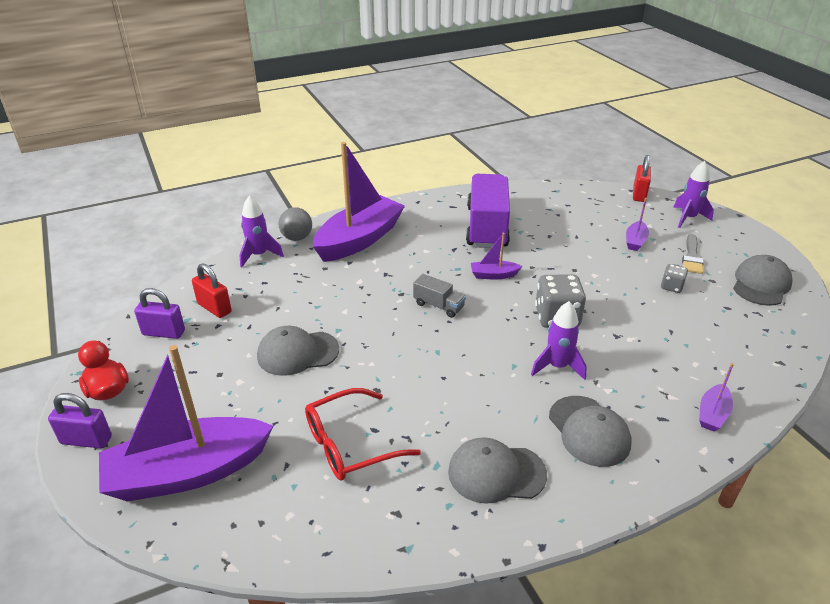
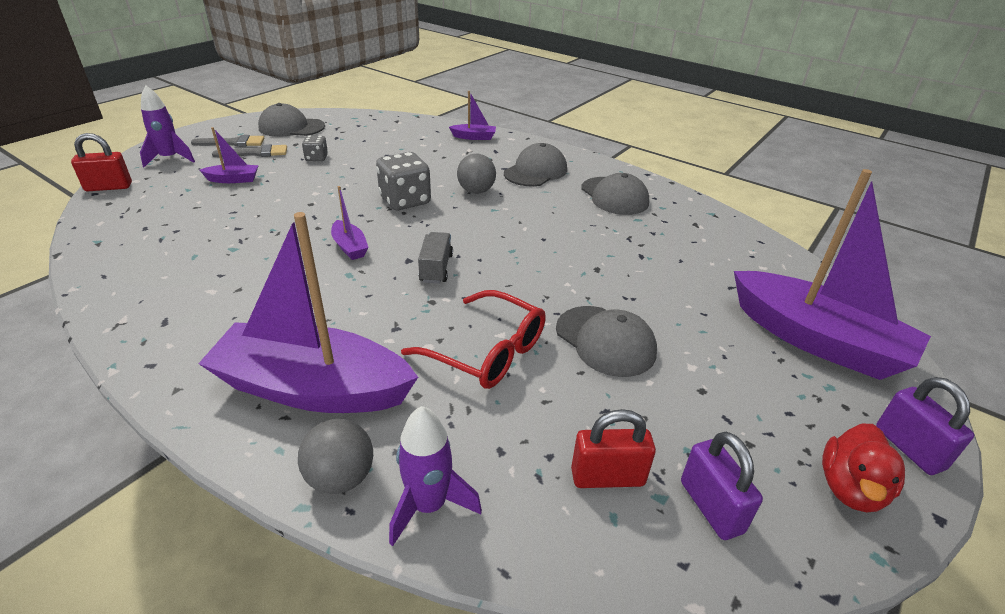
camera: 120 degrees left, 0 degrees up
red padlock [192,263,232,318] -> red padlock turned 75 degrees clockwise [571,409,656,488]
red glasses [305,388,421,481] -> red glasses moved to [401,290,546,389]
purple truck [466,174,510,248] -> none
purple rocket [531,301,587,380] -> grey ball [457,154,496,194]
none -> grey brush [191,135,264,147]

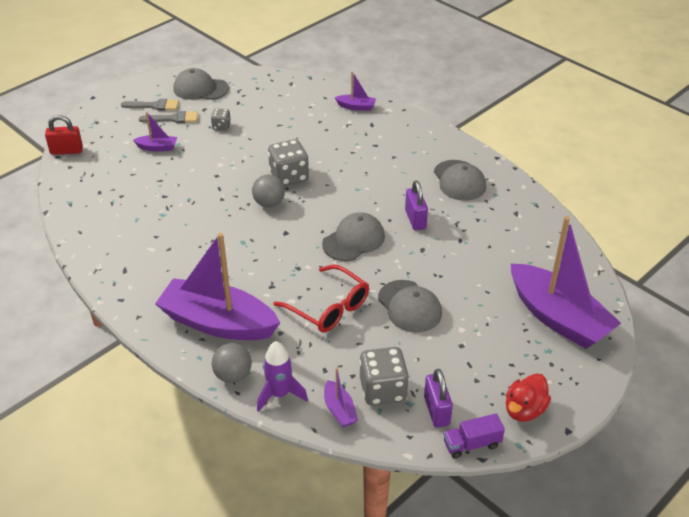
camera: 10 degrees right, 5 degrees up
purple rocket [140,85,195,167] -> none
purple boat [331,186,369,260] -> purple boat moved to [324,368,358,428]
grey truck [418,232,453,284] -> none
grey ball [457,154,496,194] -> grey ball moved to [252,175,285,207]
grey cap [504,143,567,186] -> grey cap moved to [322,212,385,261]
red padlock [571,409,656,488] -> grey dice [360,347,409,405]
purple padlock [876,377,974,475] -> purple padlock moved to [405,181,428,230]
none -> purple truck [443,414,505,459]

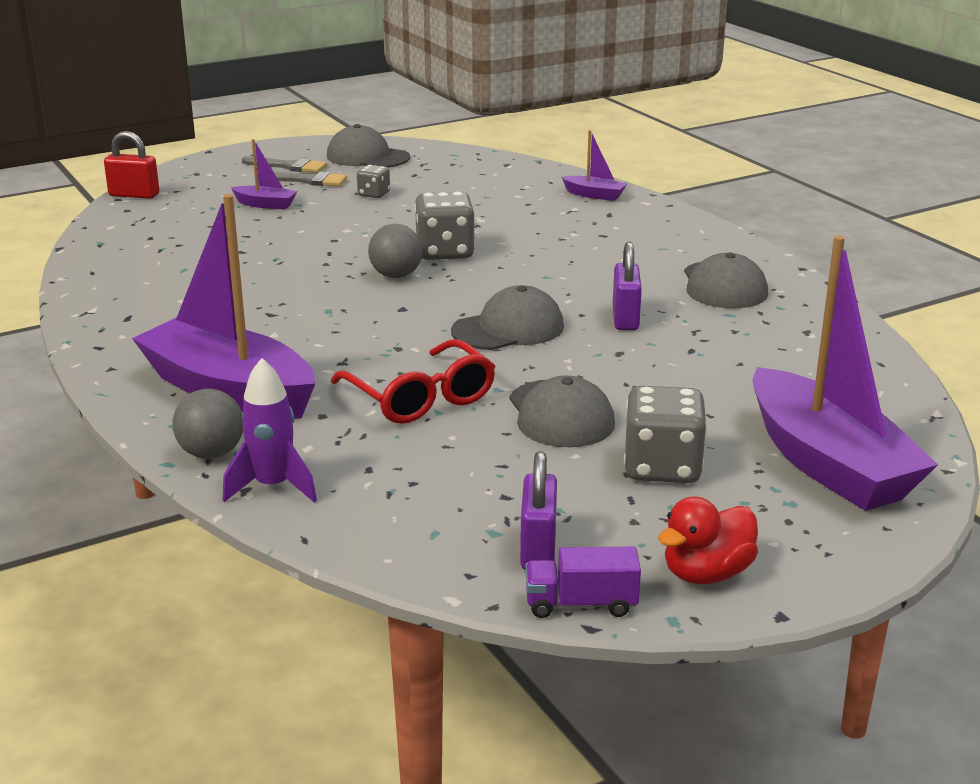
camera: 15 degrees right, 15 degrees down
purple boat [324,368,358,428] -> none
grey dice [360,347,409,405] -> grey dice moved to [624,386,707,483]

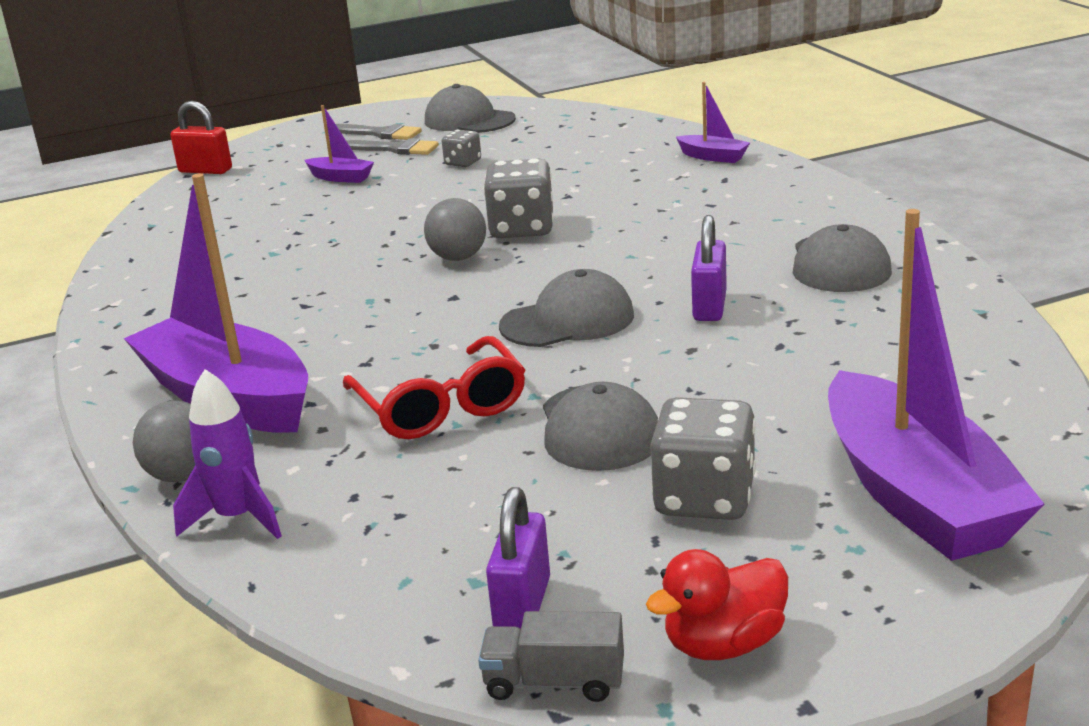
camera: 10 degrees right, 0 degrees up
purple truck [525,547,641,618] -> grey truck [478,611,624,702]

